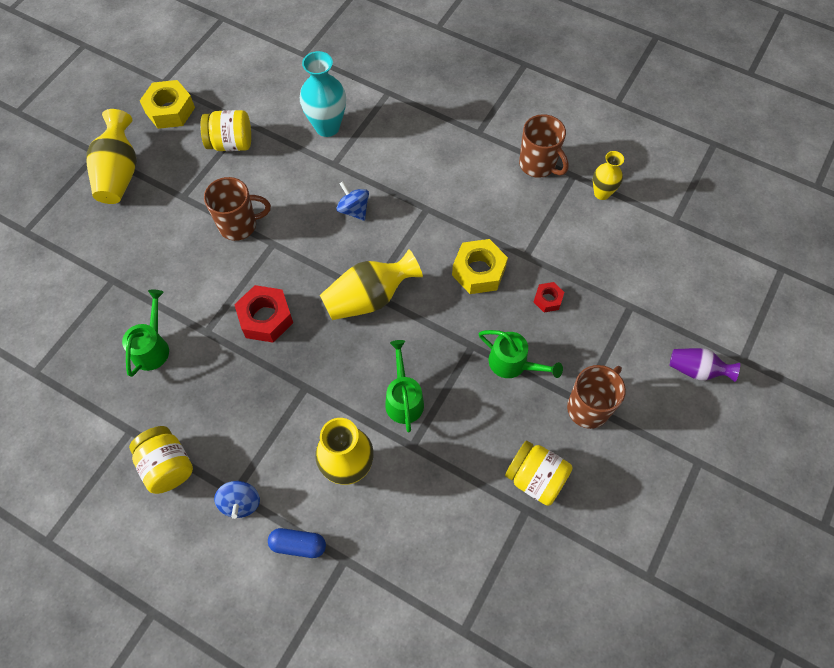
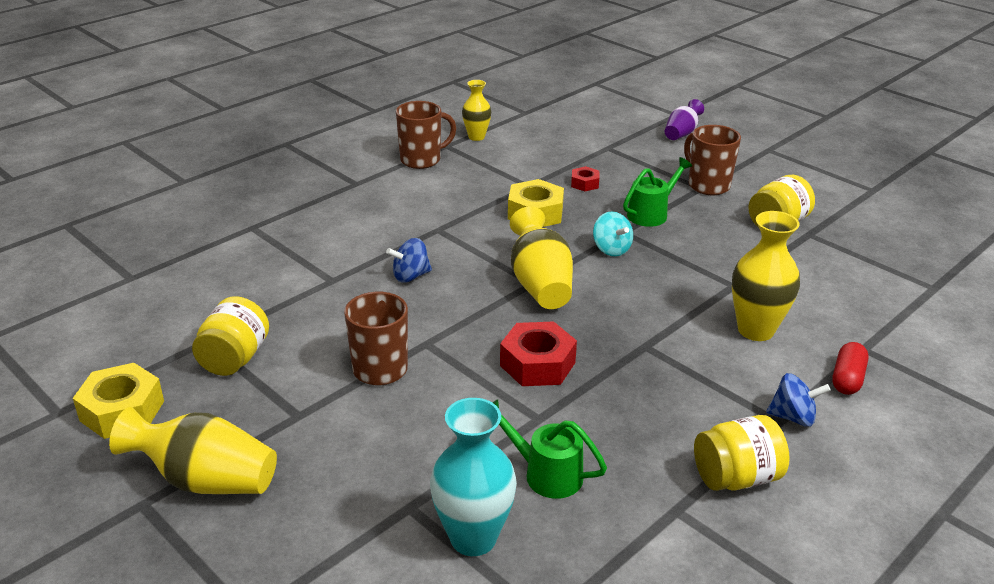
camera: 75 degrees left, 30 degrees down
blue capsule [268,528,326,558] -> red capsule [832,342,869,395]
turquoise vase [300,51,346,137] -> turquoise vase moved to [430,398,517,556]
green watering can [385,340,424,432] -> none
none -> turquoise spinning top [593,211,633,257]

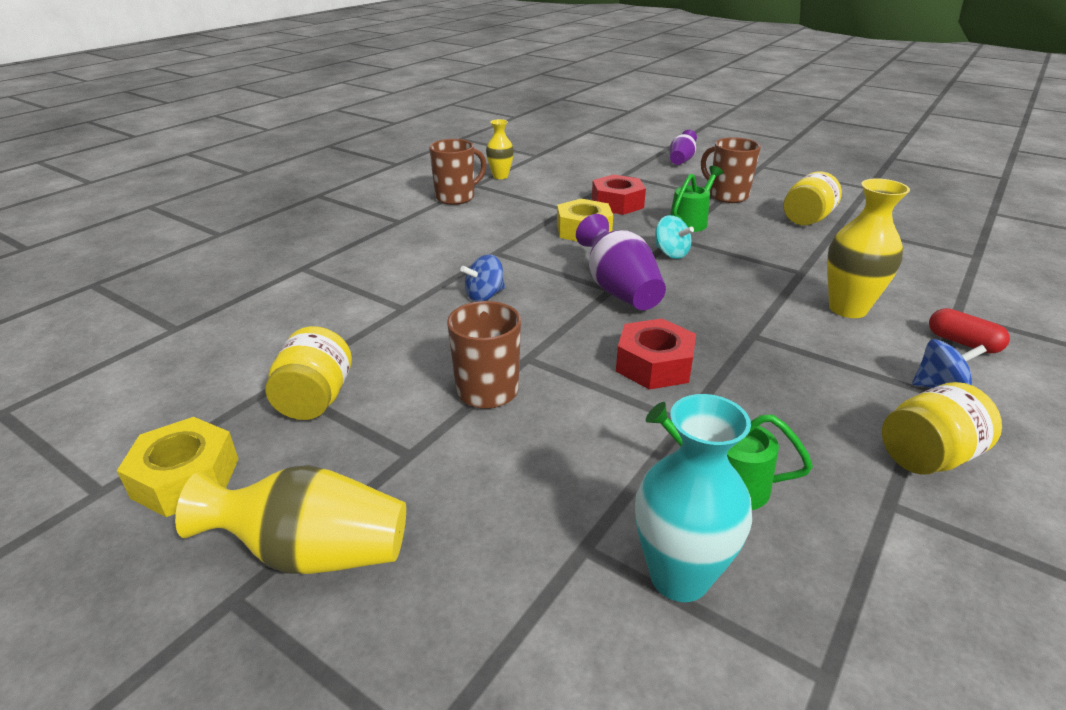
camera: 10 degrees left, 0 degrees up
yellow vase [510,206,573,309] -> purple vase [576,214,666,310]
red nut [571,166,599,191] -> red nut [592,174,646,215], size x1.85
red capsule [832,342,869,395] -> red capsule turned 60 degrees counterclockwise [929,308,1010,353]

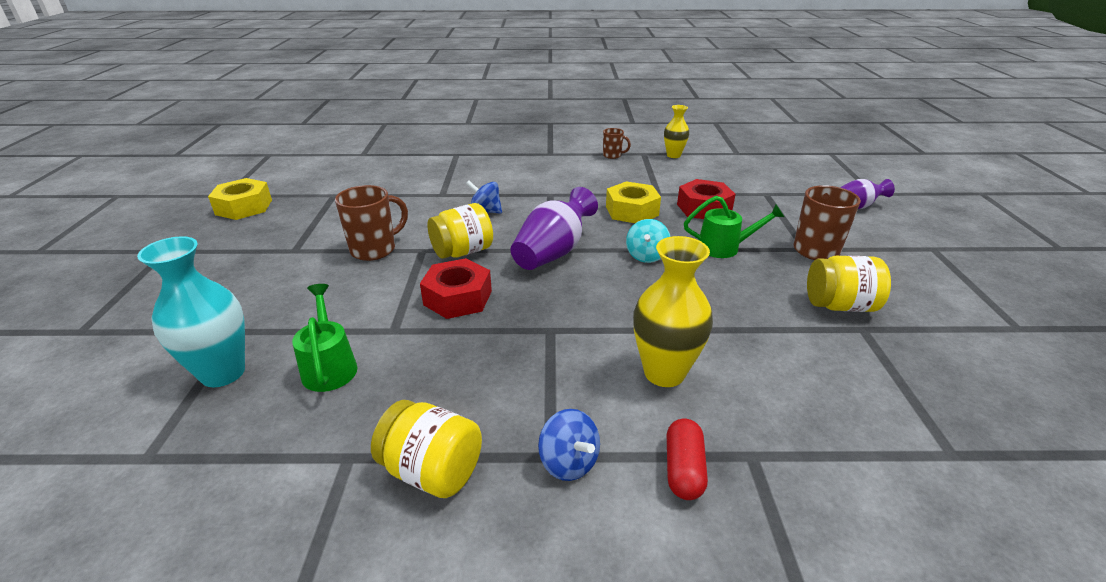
camera: 55 degrees right, 0 degrees up
yellow vase [175,465,406,574] -> none
yellow jar [265,326,352,420] -> yellow jar moved to [428,203,493,259]
brown mug [429,139,487,205] -> brown mug [603,128,631,159], size x0.56

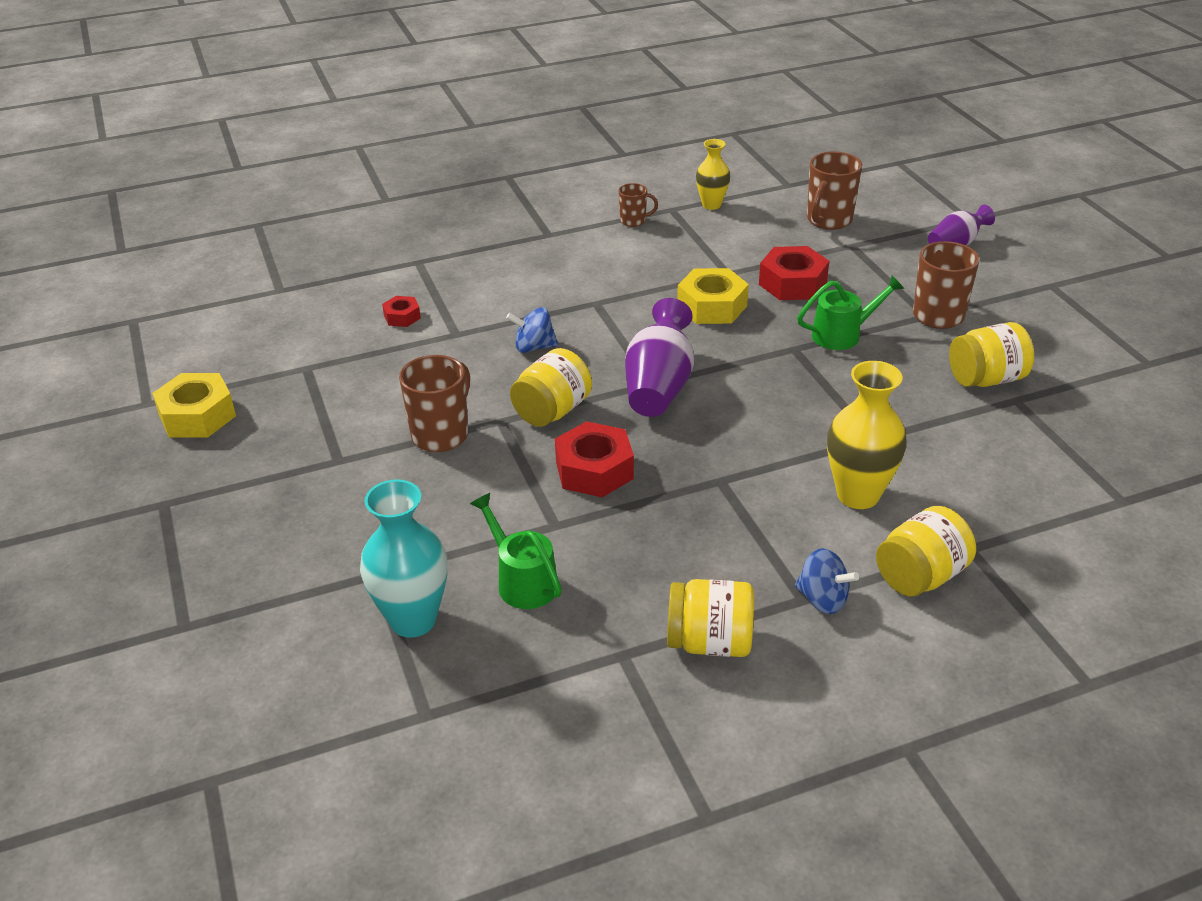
camera: 20 degrees left, 5 degrees up
turquoise spinning top [626,219,670,263] -> none
red capsule [667,419,708,500] -> yellow jar [876,506,976,597]
none -> red nut [382,296,421,327]
none -> brown mug [807,152,862,230]

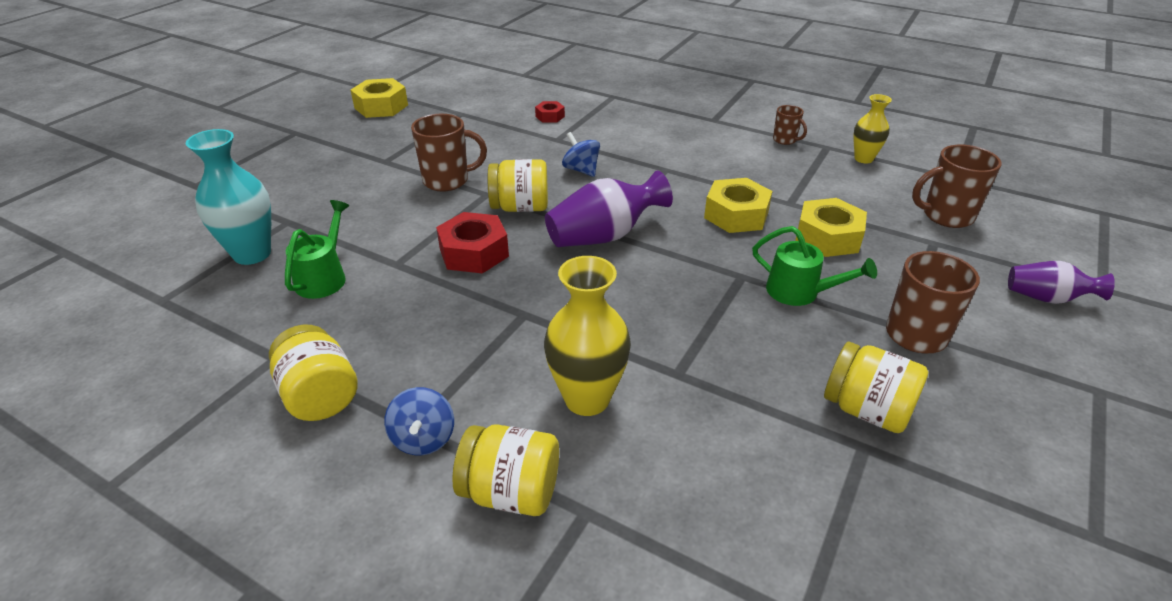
camera: 50 degrees right, 0 degrees up
red nut [759,246,829,300] -> yellow nut [795,198,867,257]

